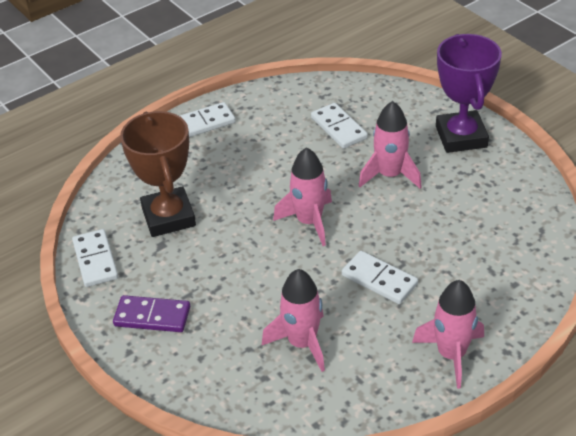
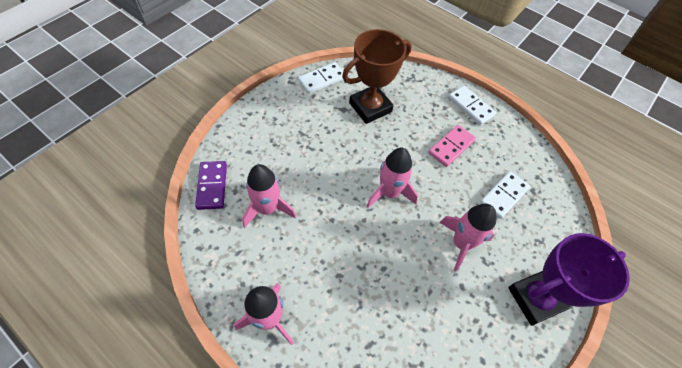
camera: 70 degrees right, 15 degrees up
purple domino [113,295,190,332] -> purple domino moved to [195,161,227,210]
white domino [342,251,418,304] -> none
none -> pink domino [428,125,476,167]

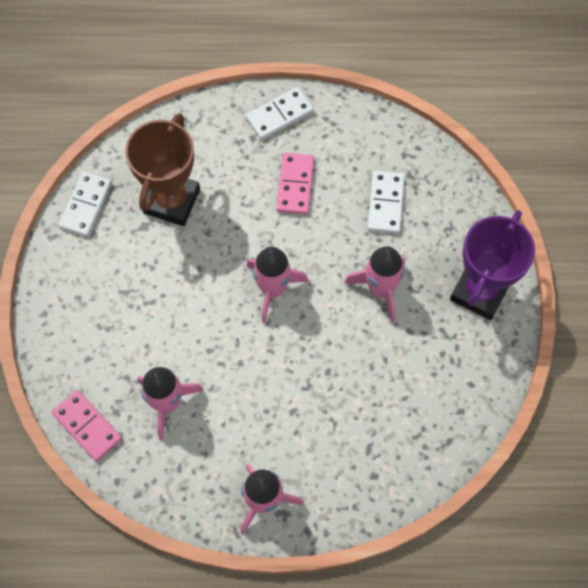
camera: 35 degrees left, 10 degrees up
purple domino [195,161,227,210] -> pink domino [52,390,122,462]
white domino [449,86,496,125] -> white domino turned 45 degrees counterclockwise [246,87,314,140]

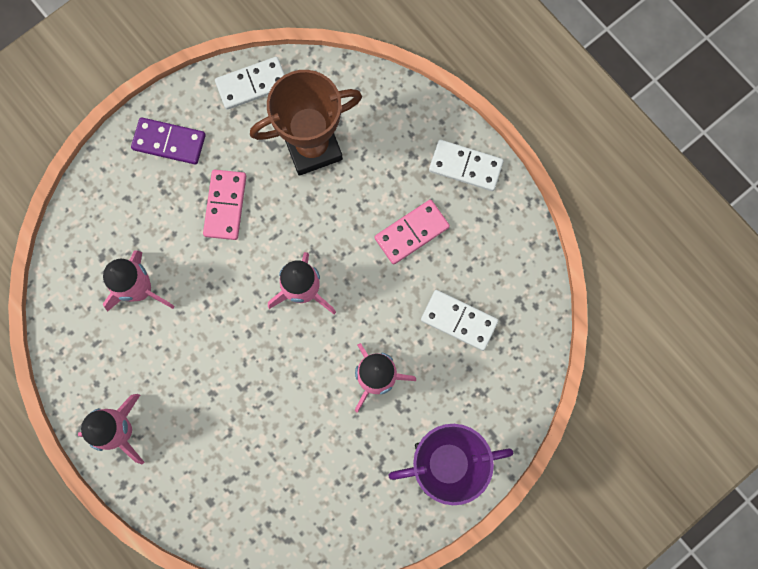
camera: 50 degrees right, 10 degrees up
pink domino [52,390,122,462] -> pink domino moved to [203,169,246,240]
white domino [368,171,405,234] -> white domino turned 60 degrees clockwise [421,290,498,351]
none -> purple domino [131,117,206,165]

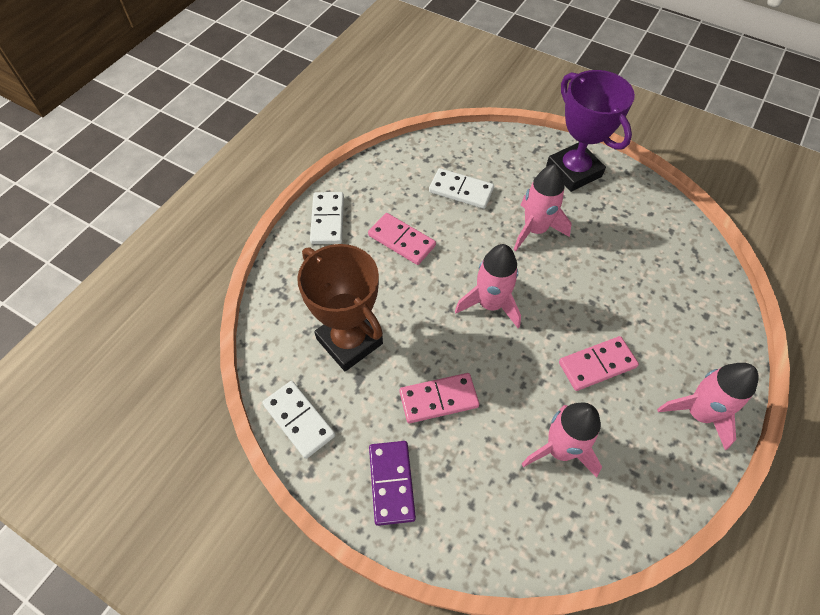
camera: 110 degrees left, 20 degrees down
white domino [421,290,498,351] -> white domino turned 75 degrees counterclockwise [429,168,494,209]
none -> pink domino [559,336,639,391]

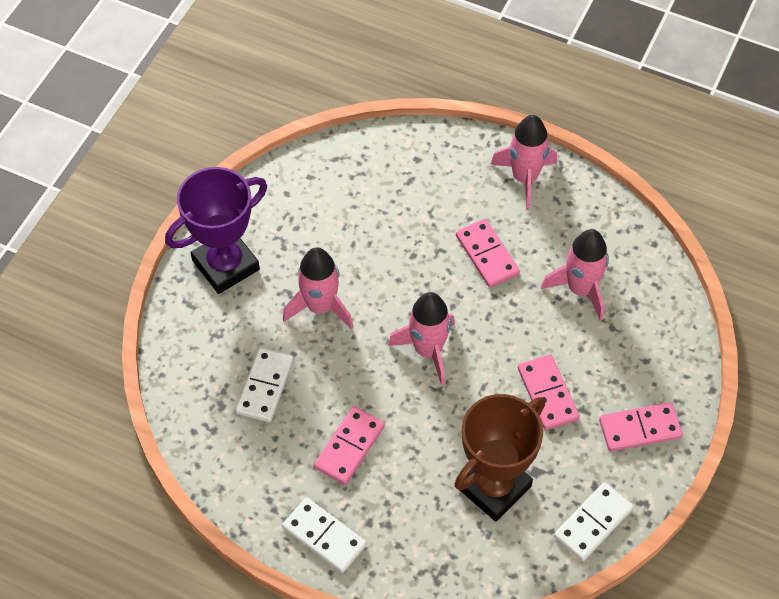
camera: 95 degrees left, 0 degrees up
white domino [310,192,344,244] -> white domino turned 45 degrees clockwise [282,497,367,573]
purple domino [369,441,416,526] -> pink domino [599,402,683,452]

